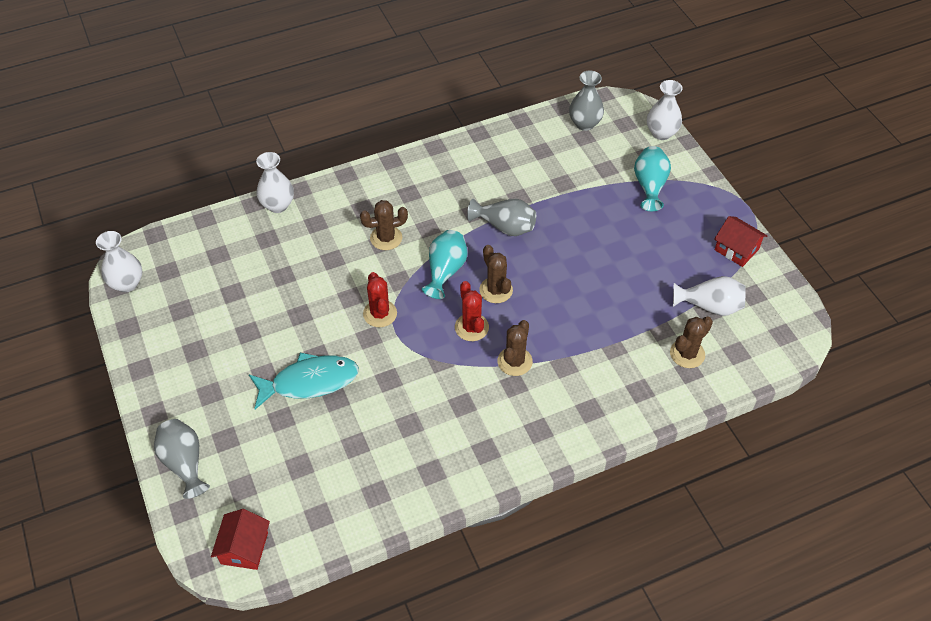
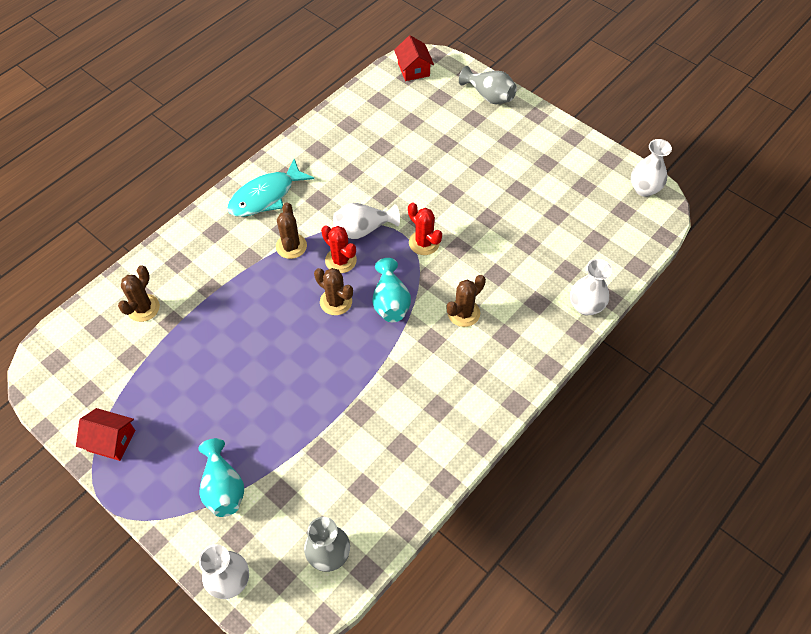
camera: 155 degrees right, 5 degrees up
turquoise fish [249,353,359,410] -> turquoise fish moved to [227,159,314,217]
grey vase [467,198,536,236] -> none
white vase [673,276,746,316] -> white vase moved to [333,203,400,239]

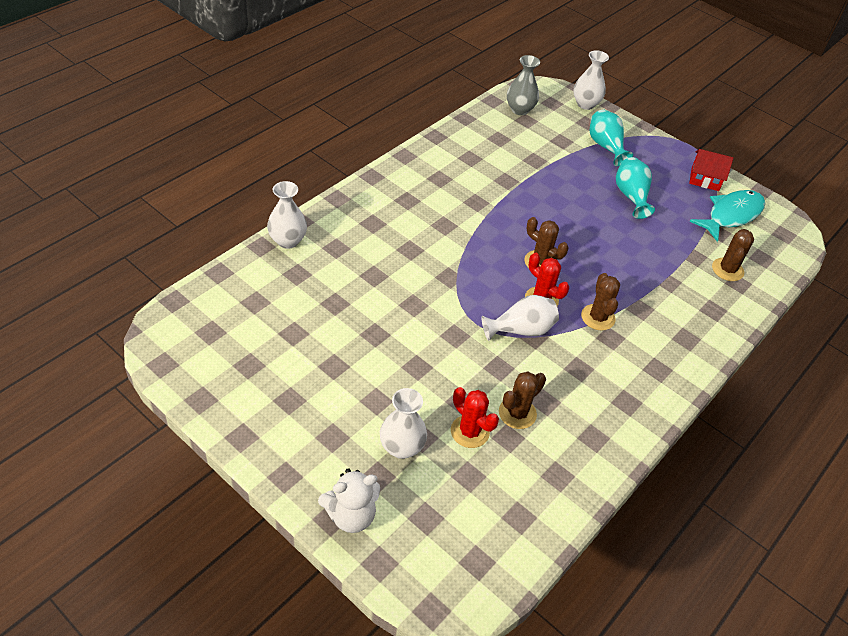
camera: 175 degrees right, 10 degrees down
turquoise fish [227,159,314,217] -> turquoise fish moved to [689,190,765,242]
turquoise vase [372,258,411,322] -> turquoise vase moved to [616,157,655,219]
red house [394,35,434,81] -> none
red cactus [408,203,442,255] -> red cactus moved to [451,387,499,448]
brown cactus [446,275,486,327] -> brown cactus moved to [499,372,546,429]
grey vase [459,66,517,104] -> white teddy bear [318,468,380,533]
white vase [631,139,672,197] -> white vase moved to [380,388,427,459]

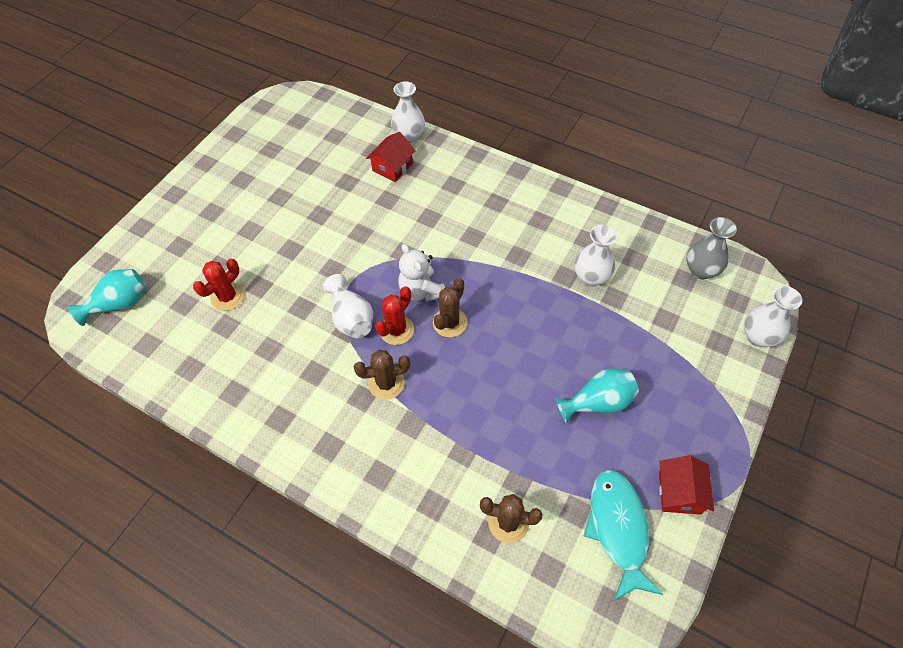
camera: 85 degrees right, 10 degrees up
white teddy bear [318,468,380,533] -> white teddy bear moved to [398,244,445,302]
white vase [380,388,427,459] -> white vase moved to [575,225,616,286]
brown cactus [499,372,546,429] -> none
turquoise vase [590,110,633,166] -> turquoise vase moved to [67,269,146,326]
turquoise fish [689,190,765,242] -> turquoise fish turned 135 degrees counterclockwise [584,470,663,601]
none -> red house [366,132,416,182]

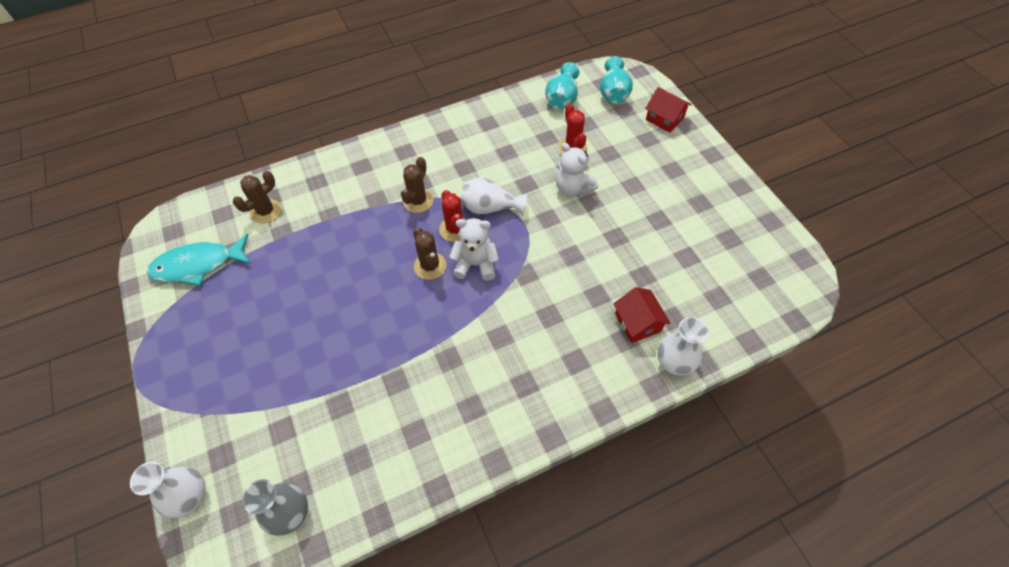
camera: 125 degrees right, 0 degrees up
turquoise vase [556,368,639,424] -> turquoise vase moved to [545,62,580,109]
white vase [575,225,616,286] -> none
turquoise fish [584,470,663,601] -> turquoise fish turned 135 degrees clockwise [147,234,251,286]
red house [659,455,714,515] -> red house moved to [645,87,692,133]
none -> white teddy bear [556,143,598,197]

